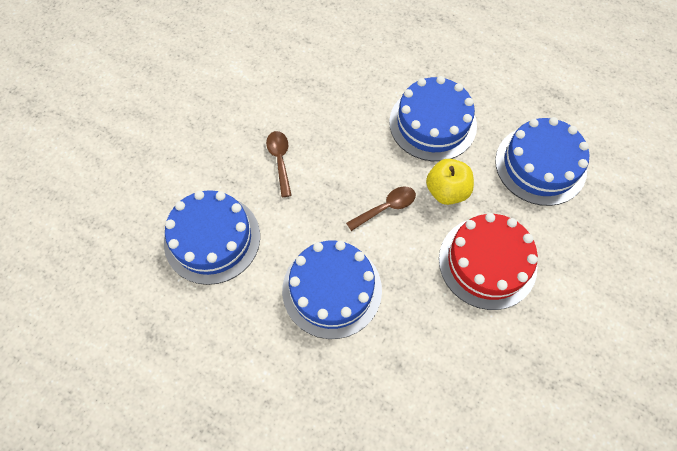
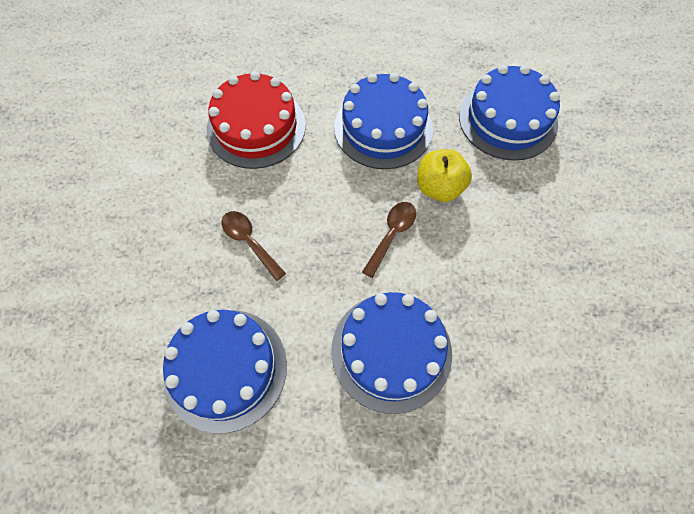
camera: 30 degrees left, 0 degrees up
red cake [439,213,538,310] -> red cake moved to [207,71,306,169]

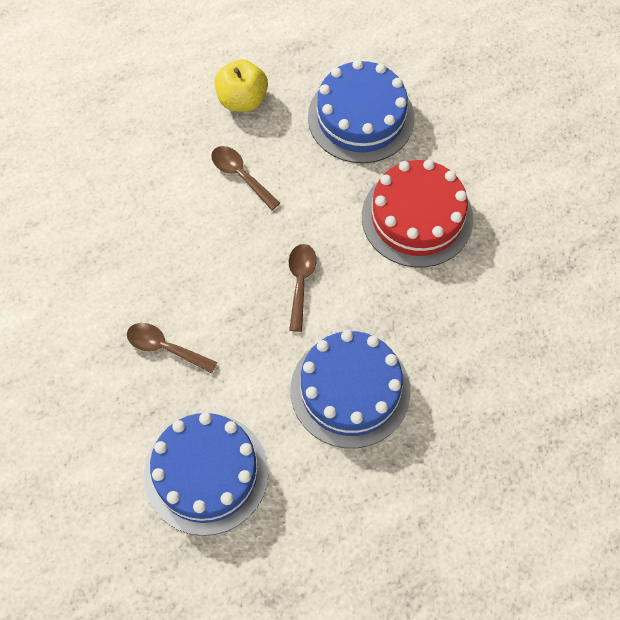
camera: 25 degrees left, 0 degrees up
red cake [207,71,306,169] -> red cake moved to [362,159,473,268]
blue cake [334,73,433,169] -> brown spoon [211,146,280,210]
yellow apple [417,149,472,202] -> yellow apple moved to [215,59,268,112]

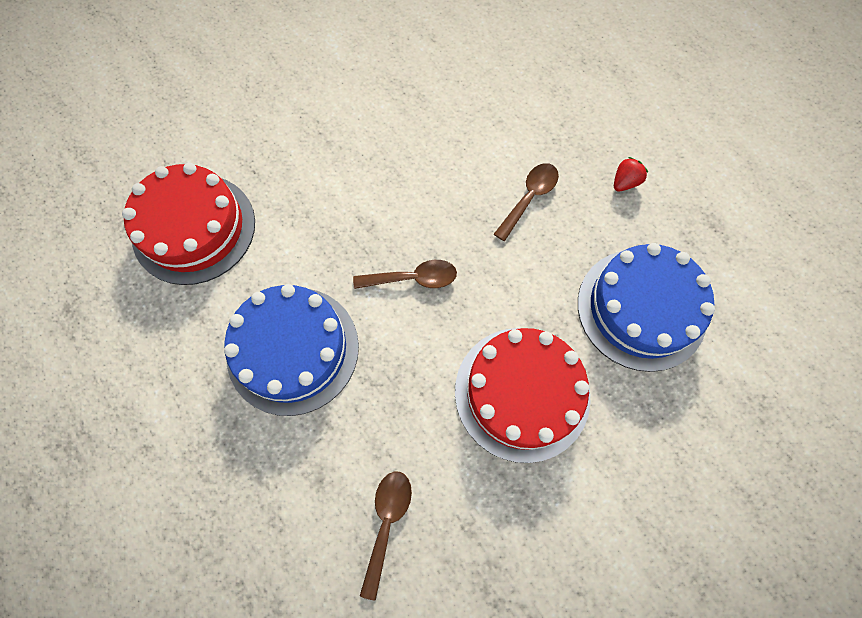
camera: 80 degrees right, 5 degrees up
brown spoon [127,323,218,373] -> brown spoon moved to [360,472,412,600]
blue cake [144,413,268,536] -> red cake [122,163,255,285]
yellow apple [215,59,268,112] -> red strawberry [614,157,648,191]

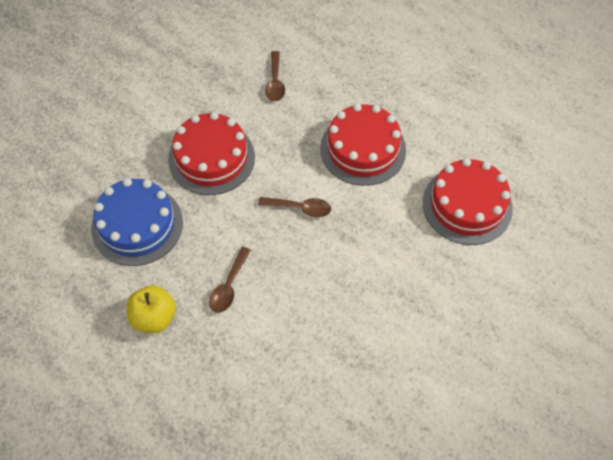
camera: 165 degrees right, 10 degrees down
blue cake [224,284,359,416] -> red cake [320,103,406,186]
brown spoon [353,260,457,289] -> brown spoon turned 150 degrees counterclockwise [258,197,331,217]
red strawberry [614,157,648,191] -> yellow apple [126,285,176,333]

